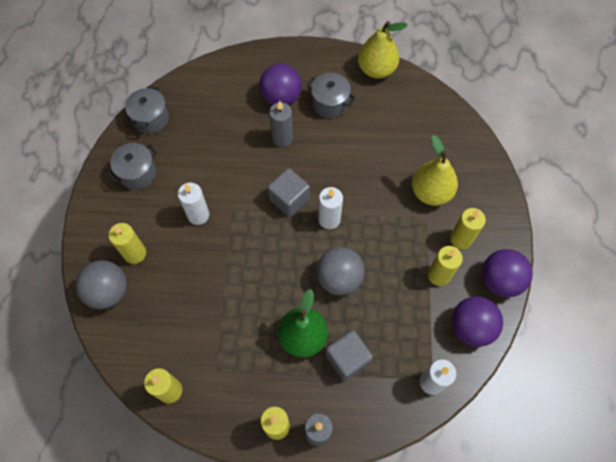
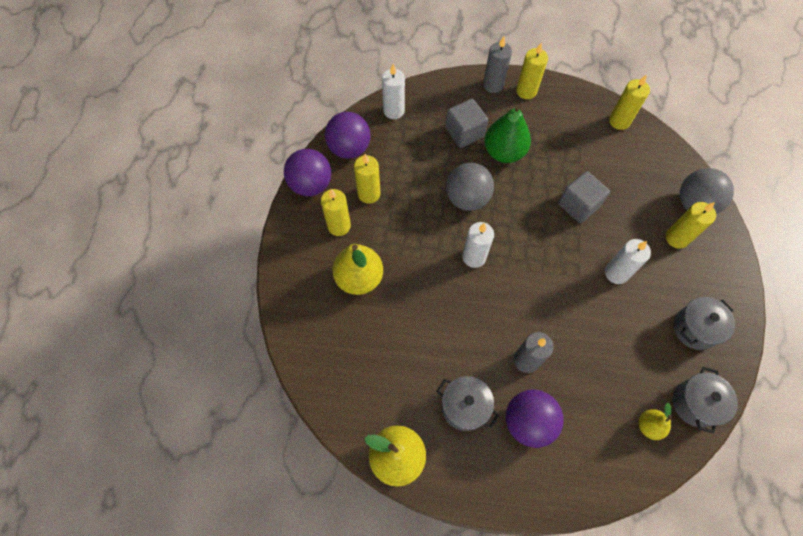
camera: 175 degrees left, 0 degrees up
grey cube [268,168,310,217] -> grey cube moved to [558,171,610,223]
none -> yellow pear [639,402,672,440]

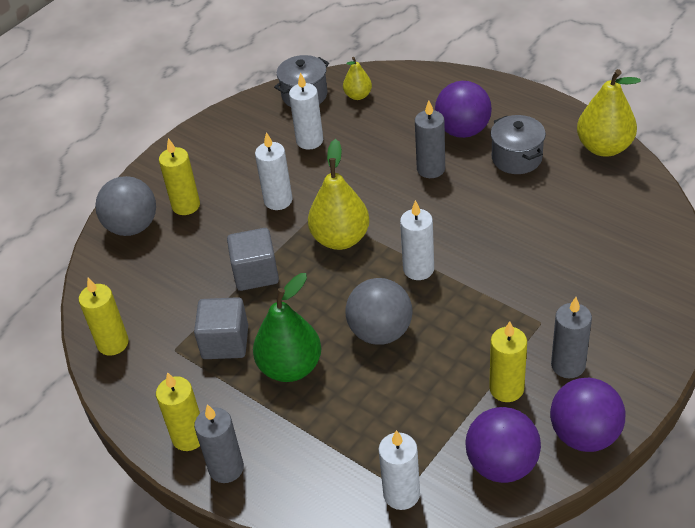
camera: 145 degrees left, 20 degrees down
yellow candle [321,189,351,236] -> grey candle [551,297,592,378]
yellow pear [332,244,383,295] -> yellow pear moved to [308,139,370,250]
grey cube [446,99,488,148] -> grey cube moved to [194,297,248,359]
grey pot [673,297,735,350] -> none
none -> white candle [289,72,323,150]

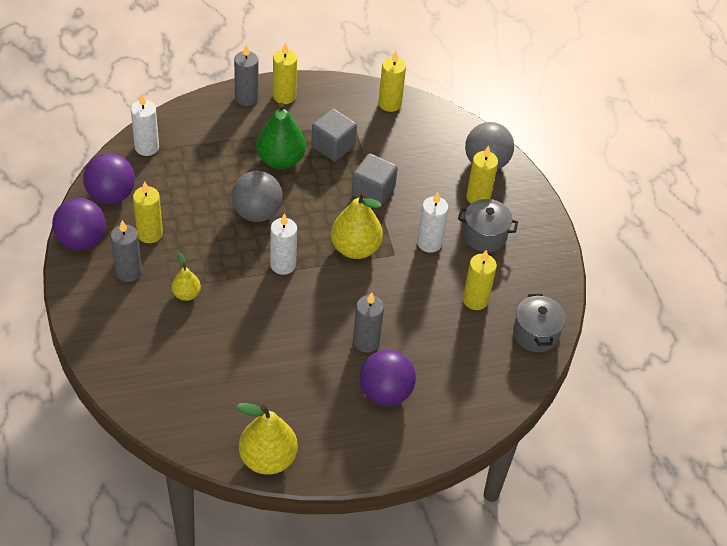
camera: 120 degrees right, 5 degrees up
white candle [289,72,323,150] -> yellow candle [463,250,497,310]
yellow pear [343,57,372,100] -> yellow pear moved to [172,253,201,301]
grey pot [491,115,546,174] -> grey pot moved to [458,199,518,252]

